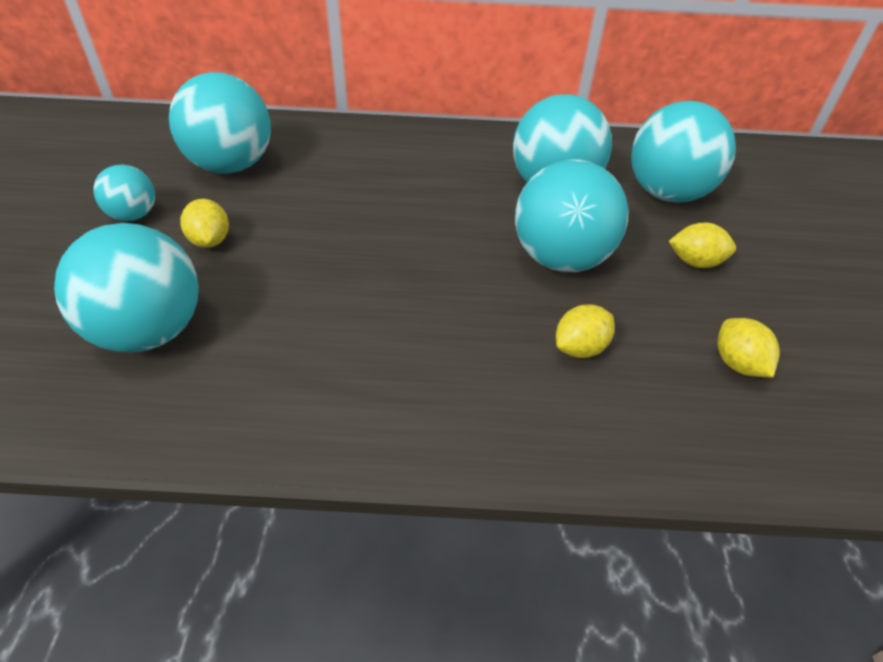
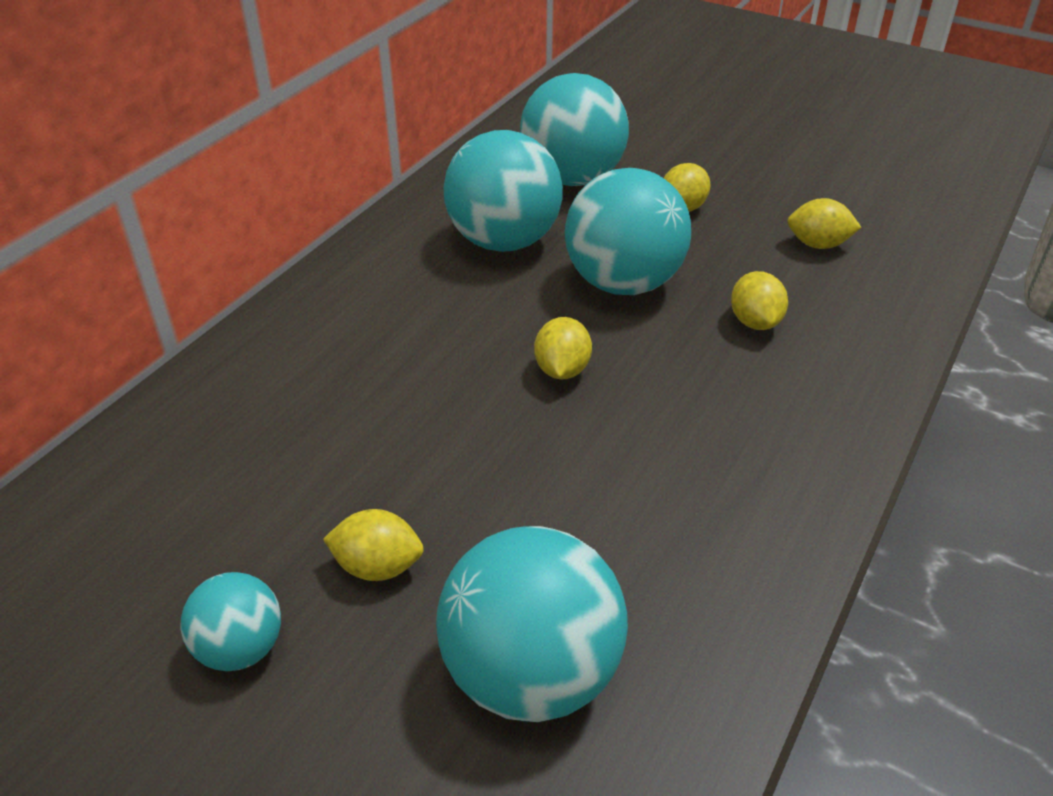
camera: 60 degrees left, 5 degrees down
turquoise ball [169,72,271,174] -> none
none -> yellow lemon [534,317,592,379]

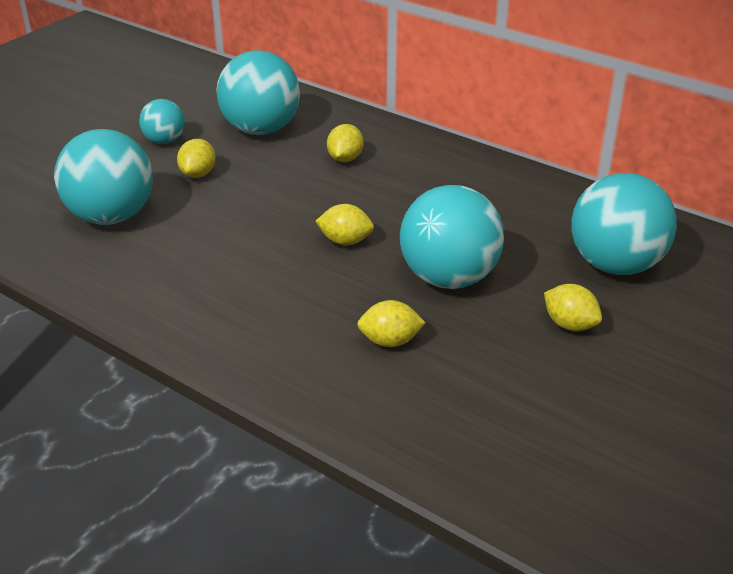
camera: 95 degrees right, 5 degrees down
turquoise ball [444,130,563,252] -> turquoise ball moved to [216,50,300,135]
yellow lemon [787,198,861,249] -> yellow lemon moved to [327,124,364,162]

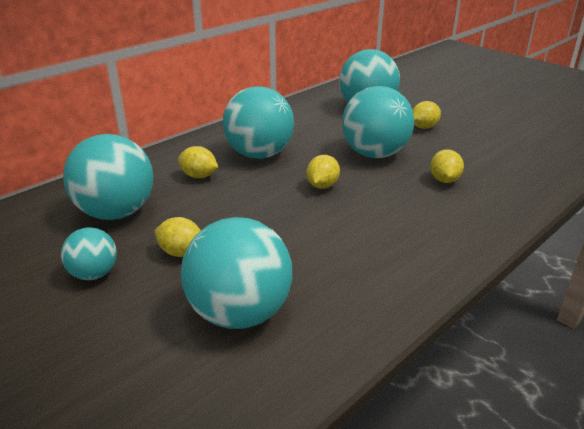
camera: 80 degrees left, 5 degrees down
none -> turquoise ball [222,86,294,159]

